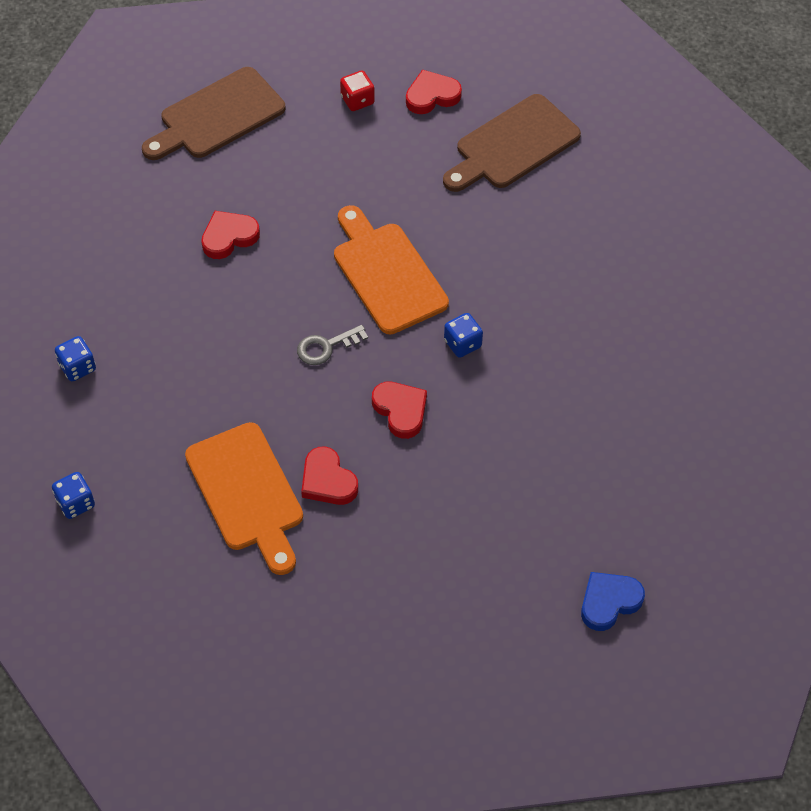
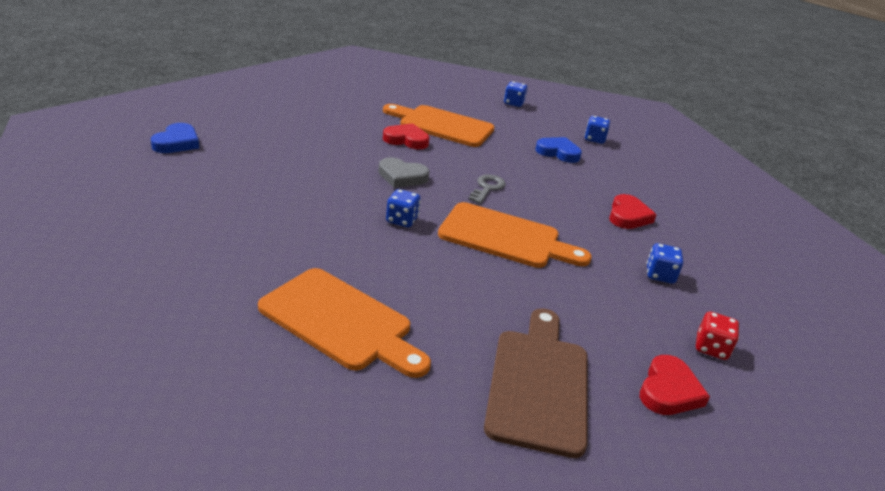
camera: 135 degrees right, 25 degrees down
brown cutting board [142,67,285,160] -> none
red heart [372,381,427,439] -> grey heart [378,157,429,188]
none -> orange cutting board [258,268,431,378]
none -> blue heart [535,137,582,163]
none -> blue dice [647,243,683,284]

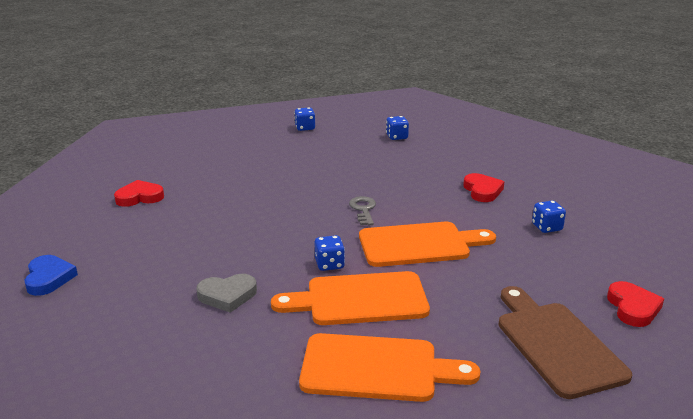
camera: 25 degrees left, 5 degrees down
grey heart [378,157,429,188] -> grey heart moved to [196,274,257,313]
orange cutting board [383,104,494,147] -> orange cutting board moved to [271,271,430,325]
red heart [383,123,430,149] -> red heart moved to [114,180,164,207]
blue heart [535,137,582,163] -> none
red dice [696,311,739,360] -> none

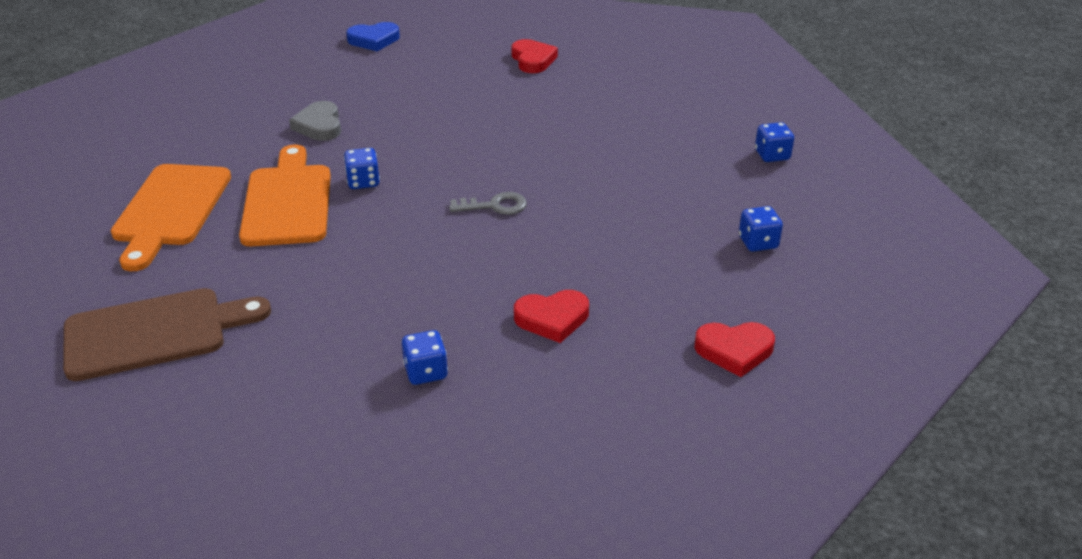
camera: 90 degrees right, 10 degrees up
orange cutting board [359,222,496,267] -> none
red heart [607,281,664,327] -> red heart moved to [694,322,775,377]

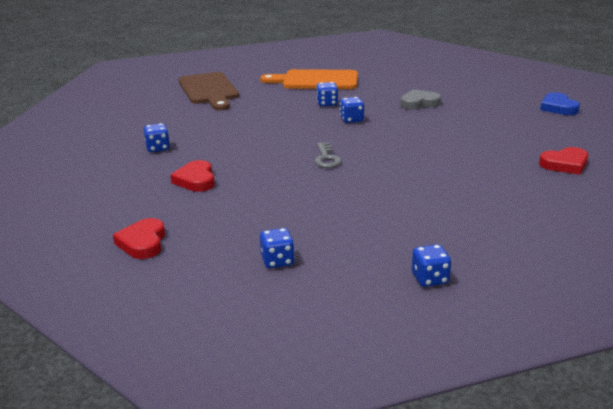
camera: 90 degrees right, 10 degrees down
orange cutting board [239,145,331,246] -> blue dice [316,82,338,106]

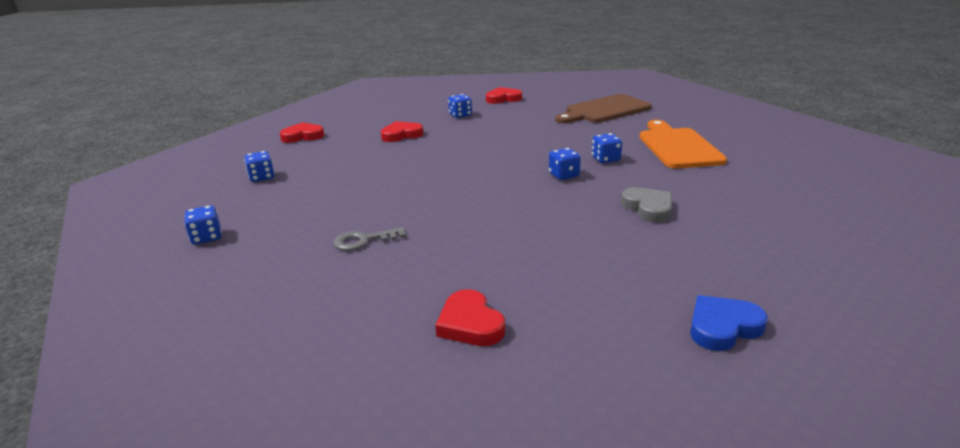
camera: 80 degrees right, 0 degrees up
grey key [314,142,342,168] -> grey key moved to [334,227,406,251]
none -> red heart [486,87,522,104]

